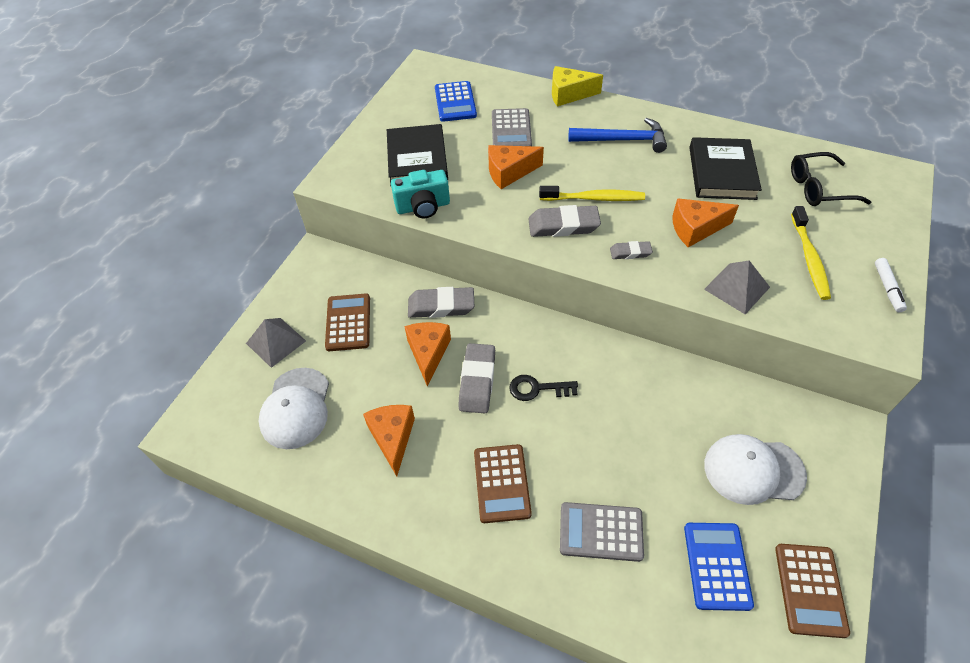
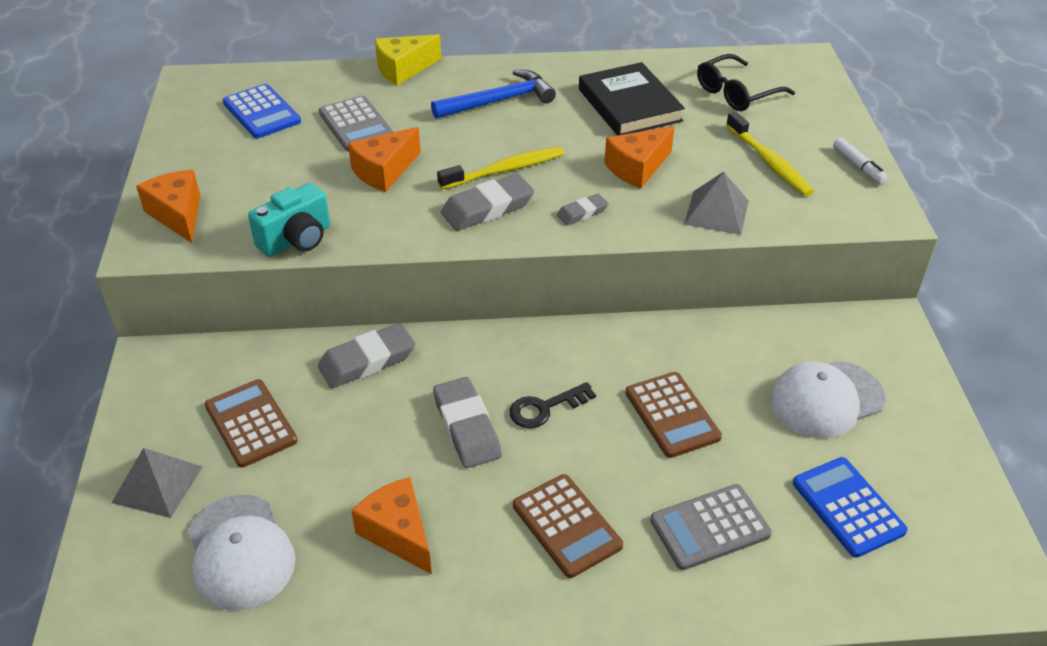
camera: 30 degrees left, 10 degrees down
black book [387,124,448,186] -> none
orange cheese [404,322,451,386] -> orange cheese moved to [136,170,200,243]
brown calculator [775,544,850,638] -> brown calculator moved to [625,372,722,458]

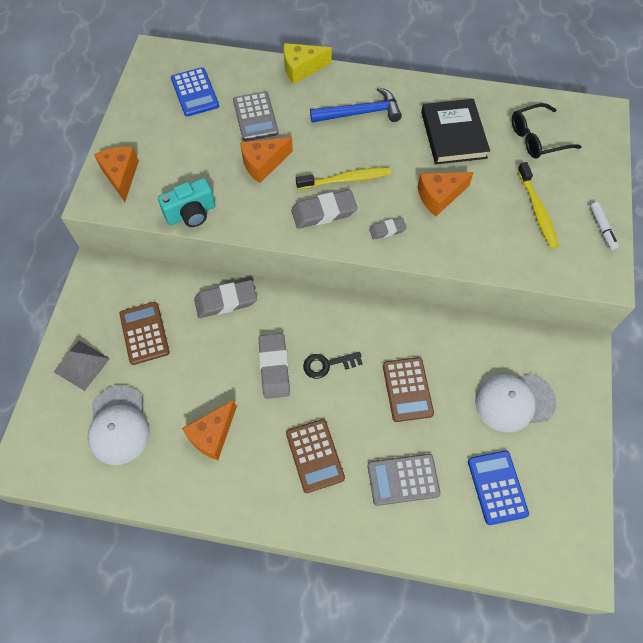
camera: 15 degrees right, 20 degrees up
orange cheese [351,477,432,574] -> orange cheese turned 120 degrees counterclockwise [182,400,237,460]
grey pyramid [684,172,749,235] -> none

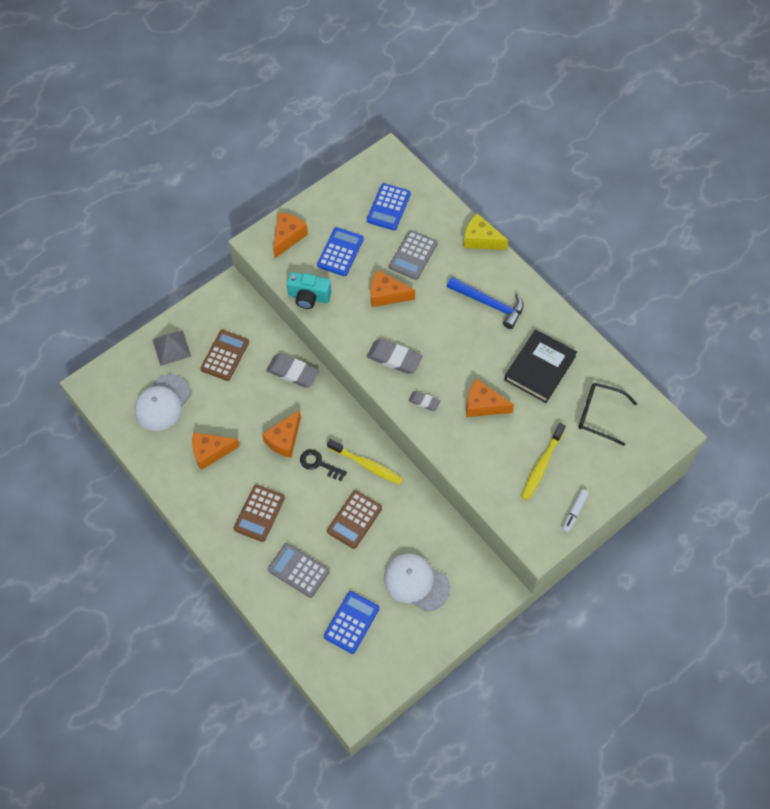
camera: 40 degrees right, 0 degrees up
grey eraser [259,333,290,399] -> orange cheese [262,410,301,458]
yellow toothbrush [296,167,391,189] -> yellow toothbrush moved to [327,439,403,485]
none -> blue calculator [317,227,364,276]

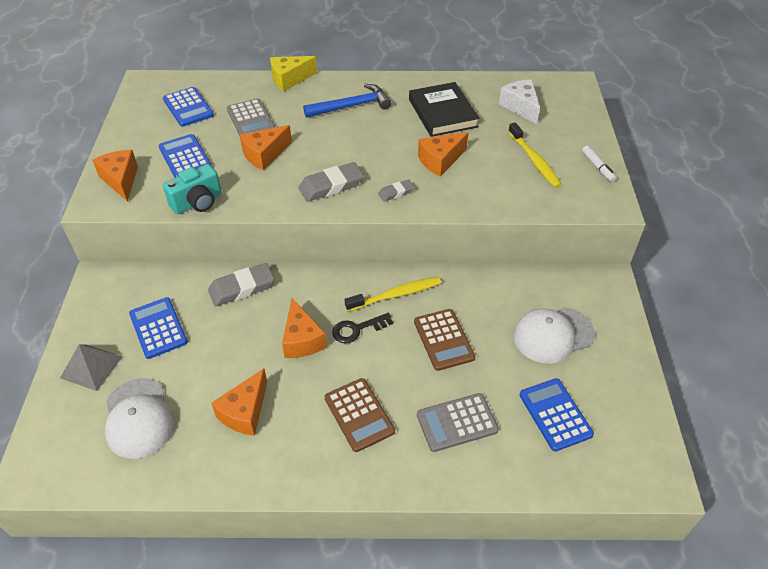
camera: 50 degrees left, 15 degrees down
brown calculator [200,330,249,381] -> blue calculator [129,297,188,359]
black glasses [579,383,637,446] -> white cheese [499,79,540,124]

